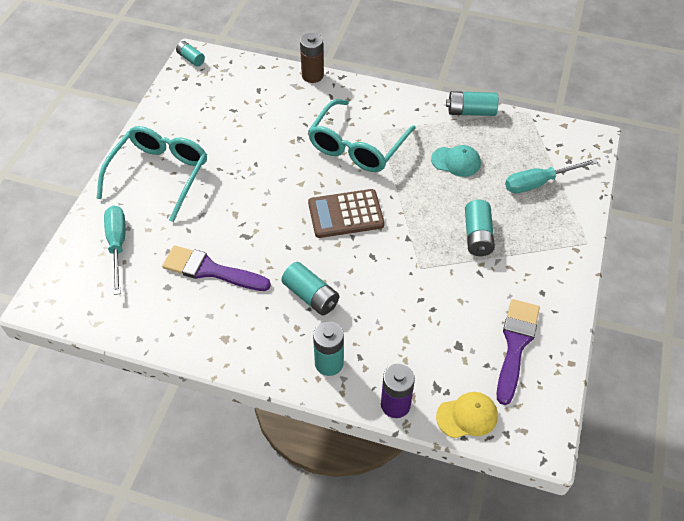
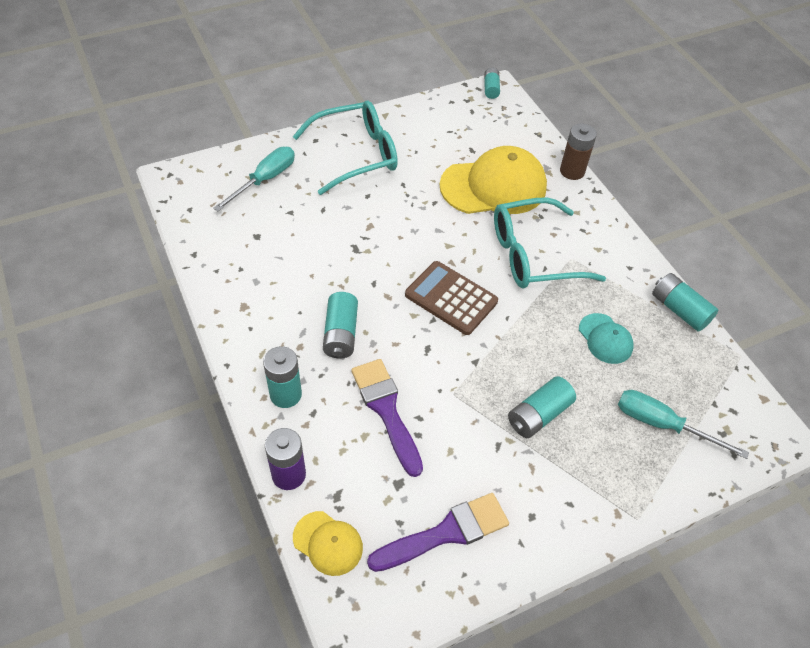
camera: 45 degrees right, 0 degrees up
purple brush [162,245,271,291] -> purple brush moved to [351,359,423,477]
none -> yellow cap [440,146,547,214]

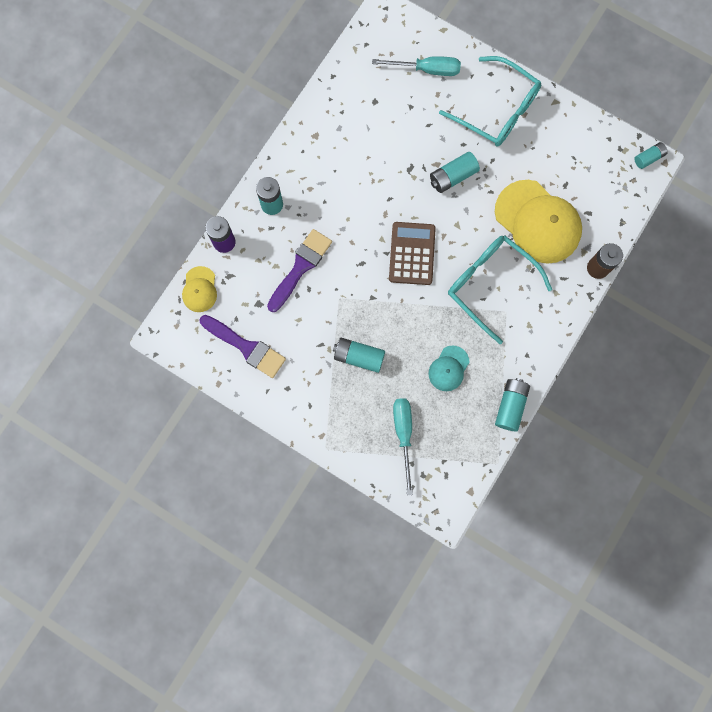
camera: 60 degrees right, 25 degrees up
turquoise battery [323,292,358,359] -> turquoise battery moved to [430,152,480,193]

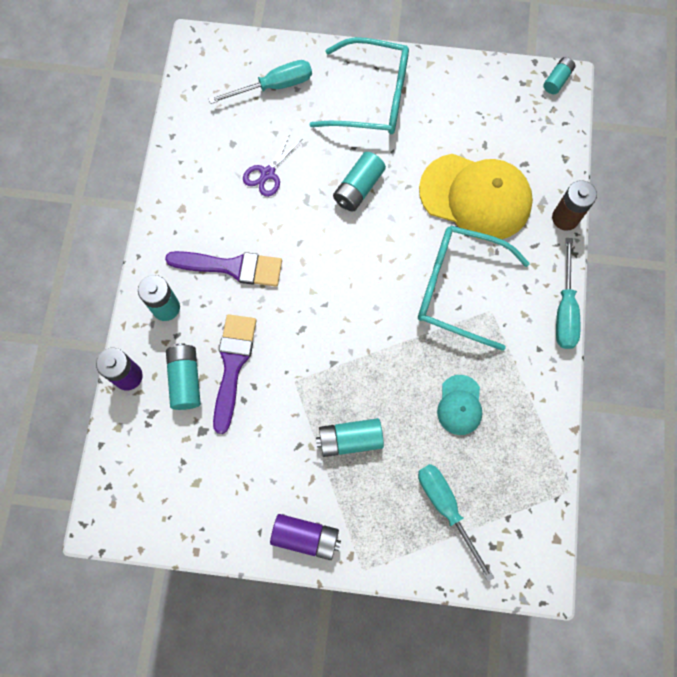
camera: 25 degrees left, 5 degrees down
yellow cap [182,266,217,312] -> none
purple brush [199,315,286,378] -> purple brush moved to [165,251,282,287]
brown calculator [389,222,436,285] -> none
turquoise battery [495,378,530,431] -> turquoise battery moved to [166,343,201,410]
none -> purple scissors [243,134,301,197]
none -> purple battery [270,514,341,560]
none -> turquoise screwdriver [556,238,580,349]

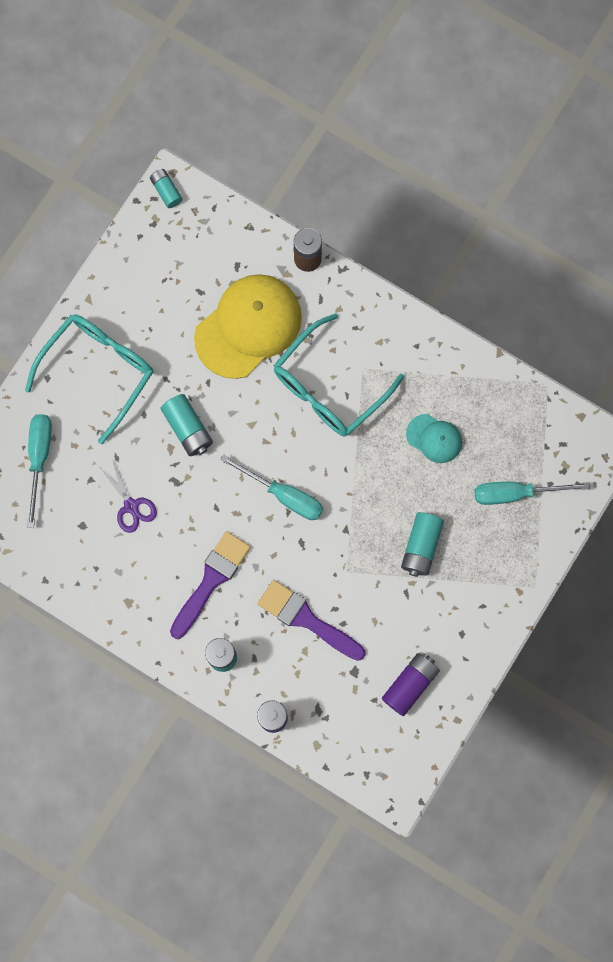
camera: 65 degrees left, 5 degrees up
turquoise battery [166,343,201,410] -> none
purple battery [270,514,341,560] -> purple battery moved to [382,653,440,716]
turquoise screwdriver [556,238,580,349] -> turquoise screwdriver moved to [220,454,323,520]

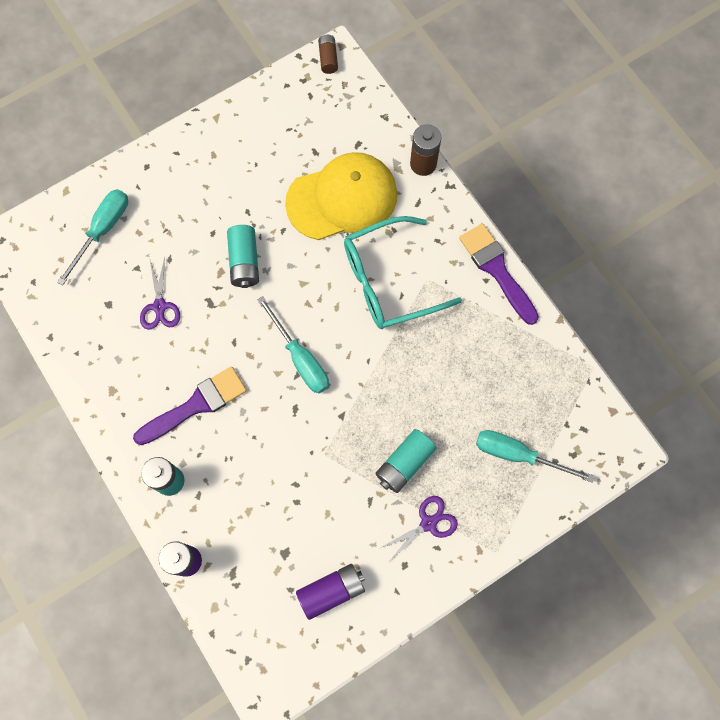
camera: 25 degrees right, 5 degrees down
turquoise glasses [25,315,153,444] -> none
turquoise battery [150,169,183,208] -> brown battery [318,35,338,74]
purple brush [258,580,366,661] -> purple brush moved to [459,223,539,325]
turquoise cap [406,414,462,463] -> none
none -> purple scissors [380,496,458,560]

